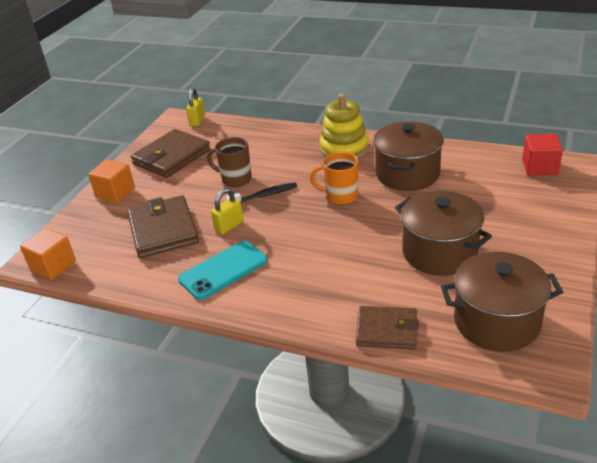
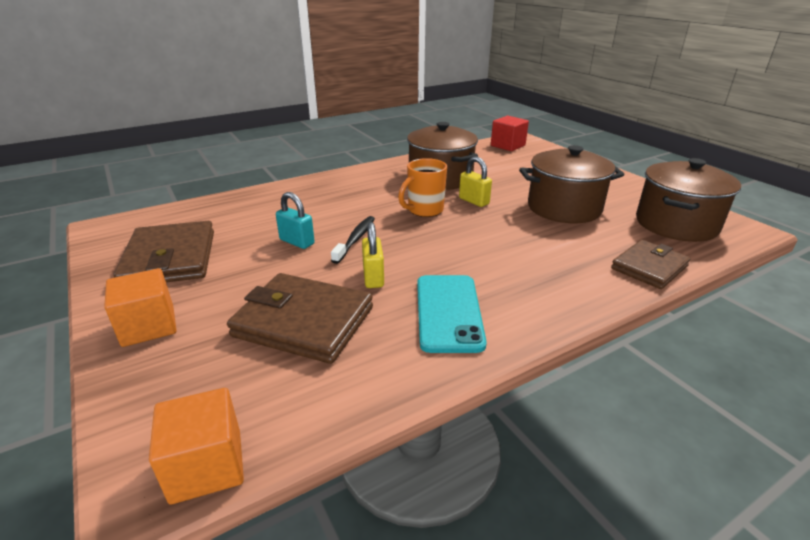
camera: 55 degrees left, 5 degrees down
yellow padlock [186,88,205,126] -> yellow padlock moved to [459,156,492,207]
brown mug [207,137,252,187] -> turquoise padlock [276,192,315,249]
yellow stacking toy [319,94,369,158] -> none

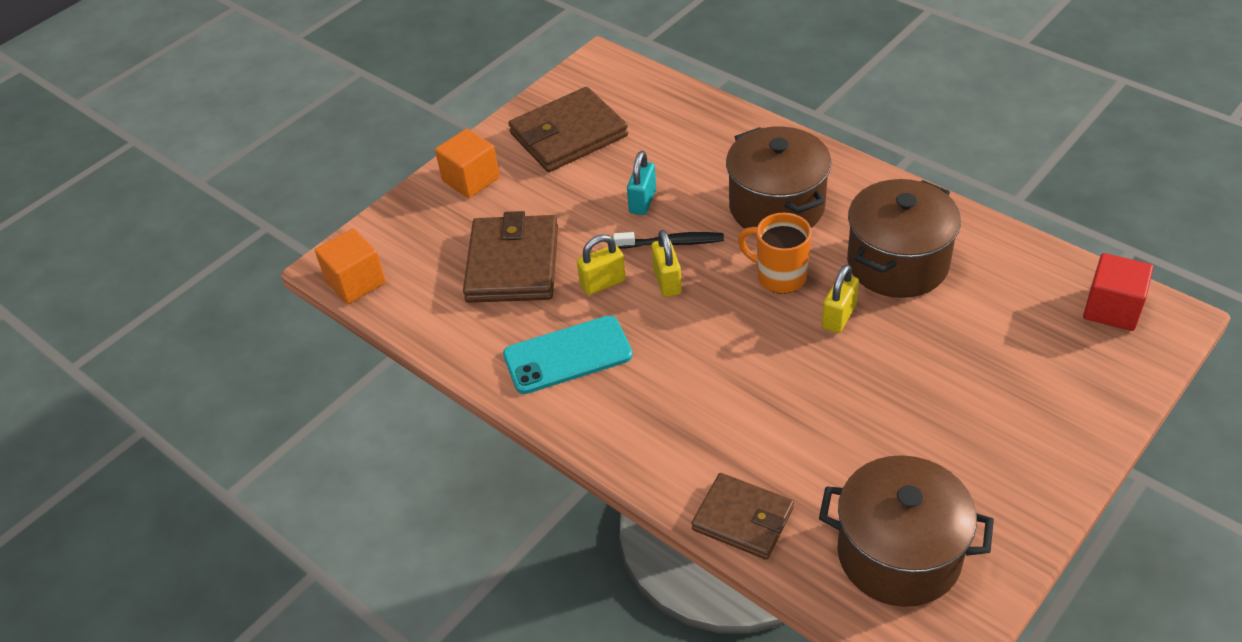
camera: 75 degrees right, 15 degrees up
brown pot [519,145,624,223] -> brown pot moved to [726,126,831,229]
none -> yellow padlock [651,230,682,297]

